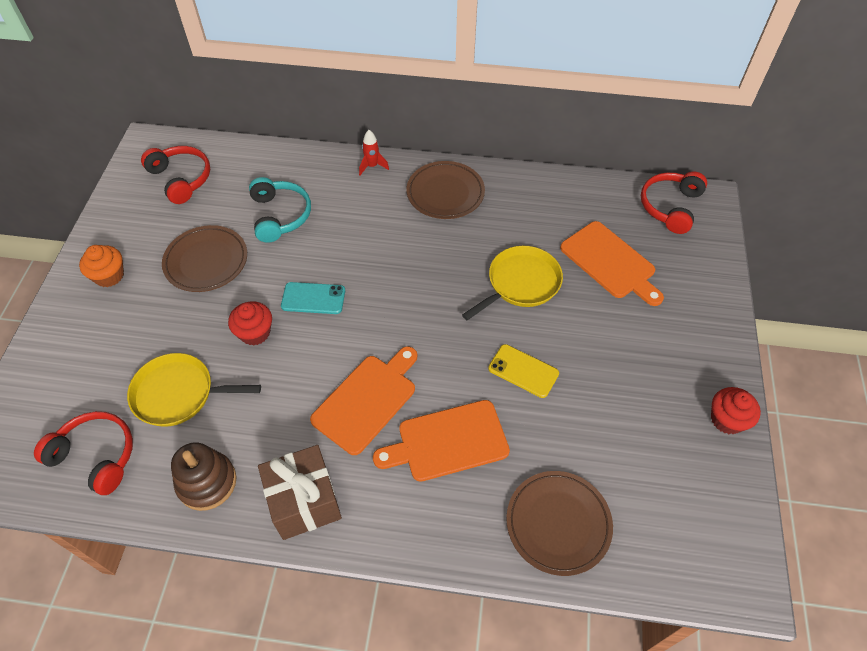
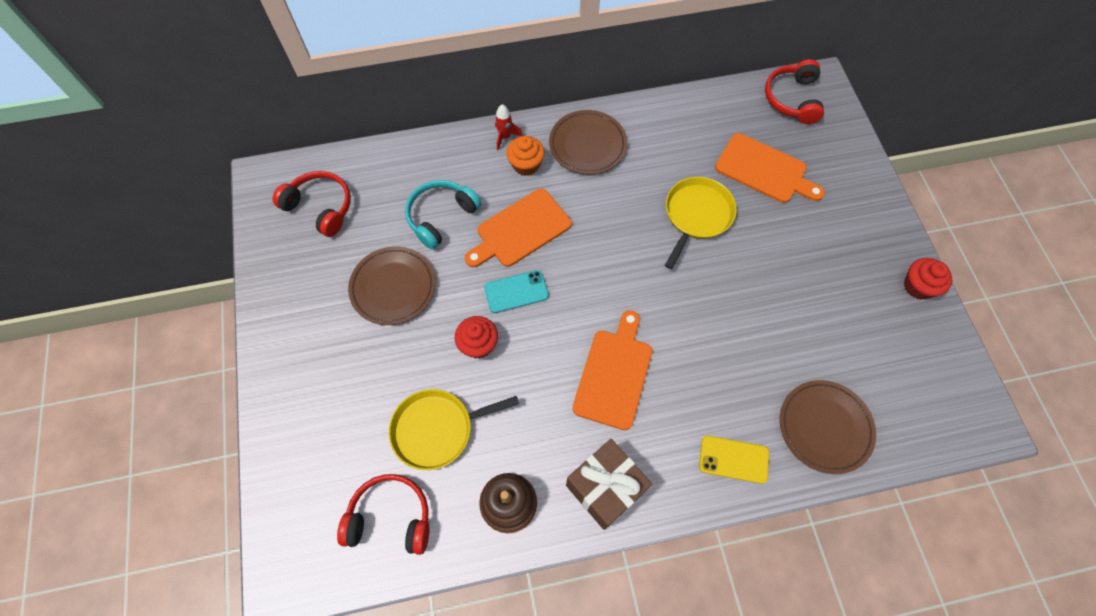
camera: 20 degrees left, 10 degrees up
orange cupcake [79,245,124,287] -> orange cupcake moved to [506,136,545,176]
turquoise headphones [249,177,311,243] -> turquoise headphones turned 105 degrees counterclockwise [405,180,481,249]
orange cutting board [373,400,510,482] -> orange cutting board moved to [465,189,572,267]
yellow phone [488,344,559,398] -> yellow phone moved to [699,436,769,484]

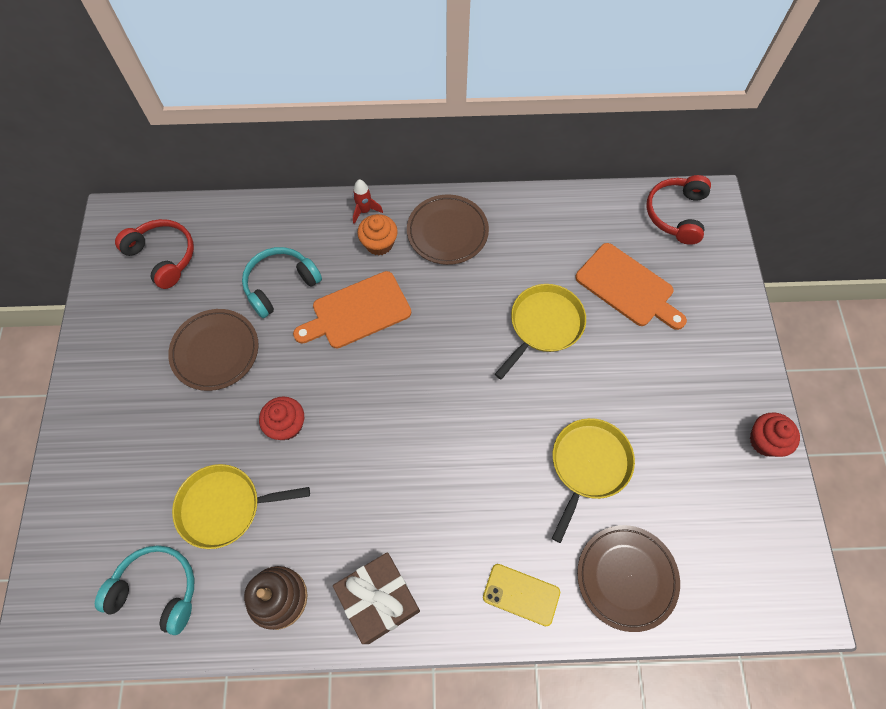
camera: 10 degrees right, 0 degrees up
red headphones [337,474,430,555] -> turquoise headphones [95,545,194,635]
turquoise phone [484,270,549,313] -> none
orange cutting board [572,310,652,430] -> none
none -> yellow pan [552,418,635,543]

